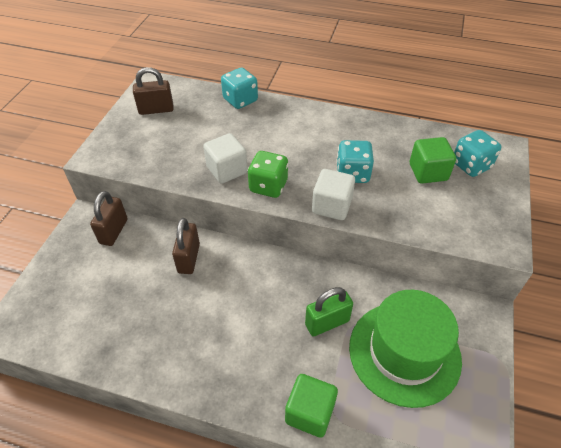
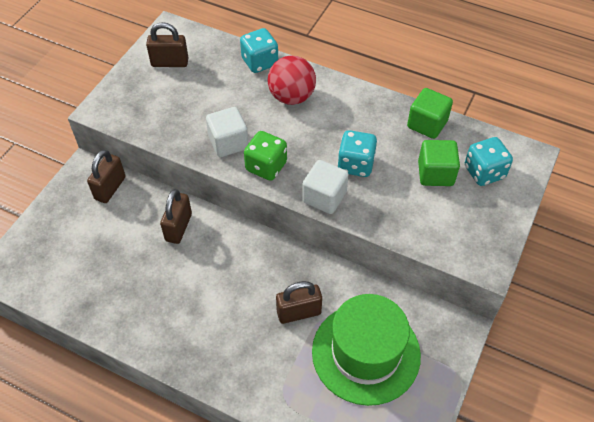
camera: 10 degrees right, 5 degrees up
green cube [285,374,338,438] -> green cube moved to [407,88,453,139]
green padlock [305,287,353,337] -> brown padlock [276,281,322,324]
none -> red ball [268,55,316,105]

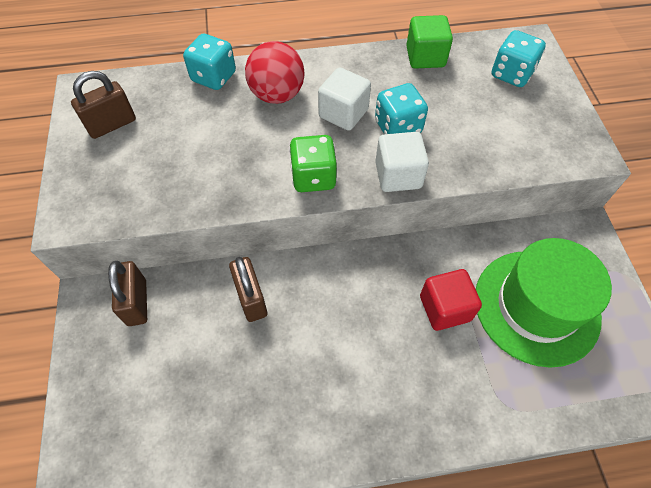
camera: 35 degrees left, 5 degrees up
white cube [206,107,249,157] -> white cube moved to [318,67,371,131]
brown padlock [276,281,322,324] -> red cube [420,269,482,331]
green cube [418,140,460,186] -> none

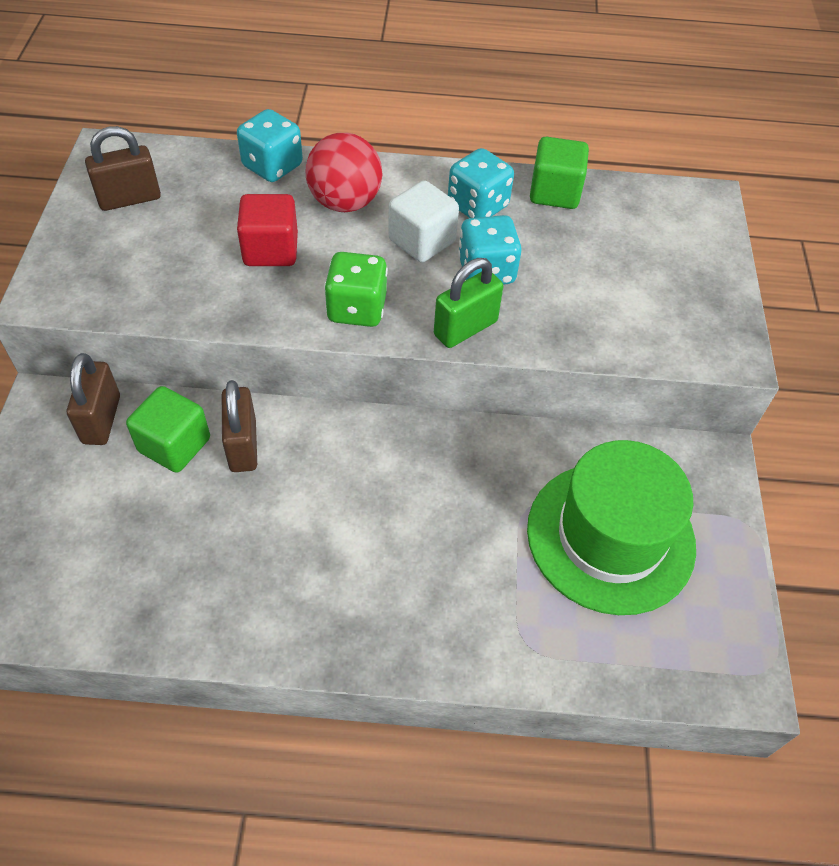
camera: 10 degrees right, 5 degrees down
white cube [375,132,429,192] -> green padlock [434,258,503,348]
red cube [420,269,482,331] -> red cube moved to [237,194,298,266]
turquoise dice [492,30,546,87] -> turquoise dice moved to [448,148,514,218]
none -> green cube [126,386,210,473]

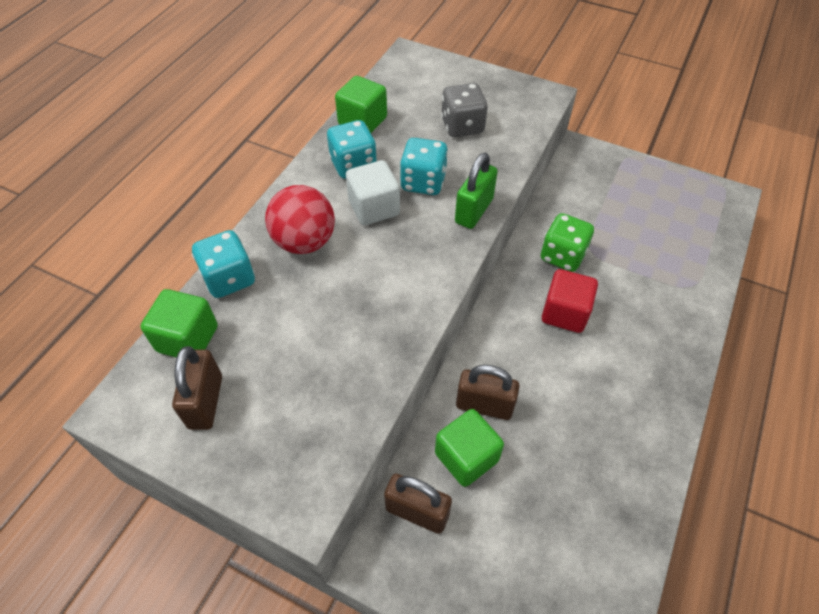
camera: 65 degrees left, 0 degrees up
red cube [237,194,298,266] -> red cube moved to [542,269,598,333]
green dice [324,252,388,327] -> green dice moved to [541,213,594,272]
green padlock [434,258,503,348] -> green padlock turned 45 degrees clockwise [455,153,498,229]
green hat [527,440,696,615] -> none
none -> green cube [141,289,218,358]
none -> grey dice [441,83,488,137]

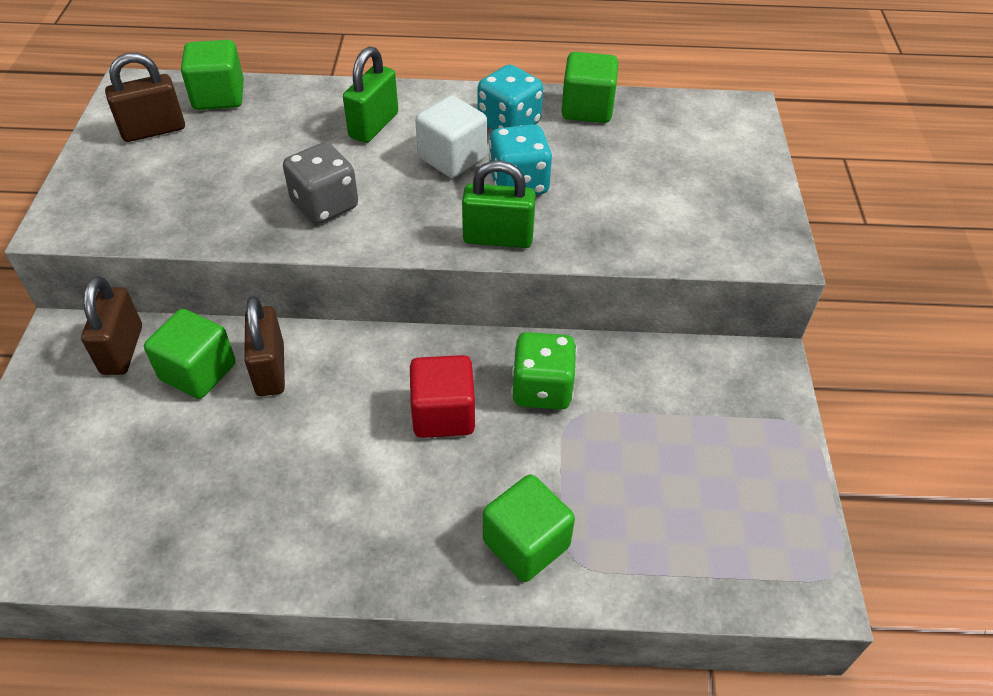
camera: 65 degrees right, 5 degrees down
turquoise dice [192,230,255,298] -> none
red ball [265,185,335,254] -> green padlock [343,46,398,143]
grey dice [441,83,488,137] -> grey dice moved to [283,142,358,224]
none -> green cube [483,475,575,582]

